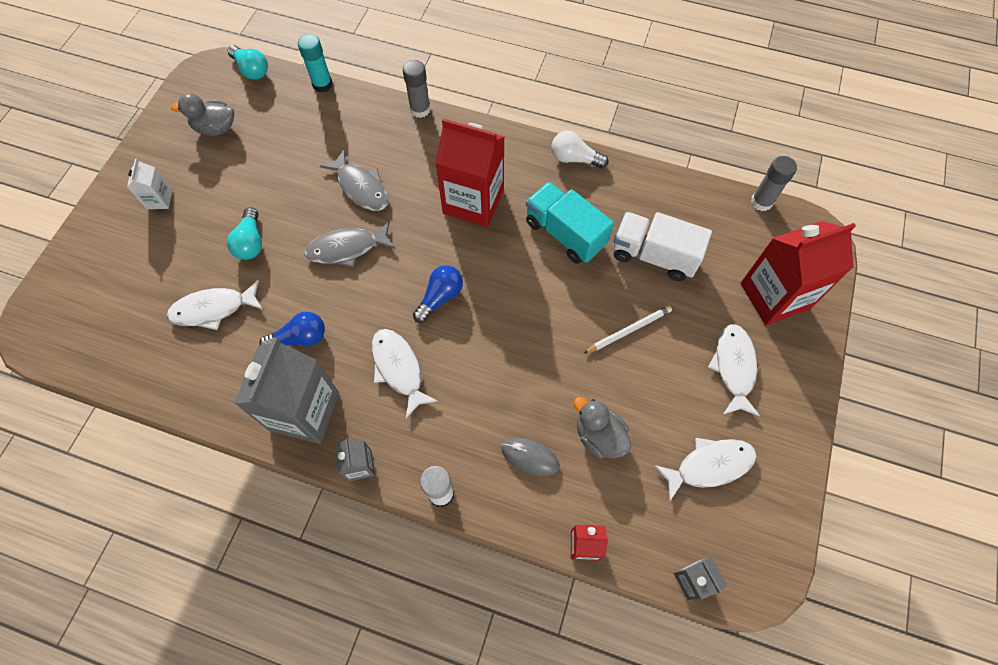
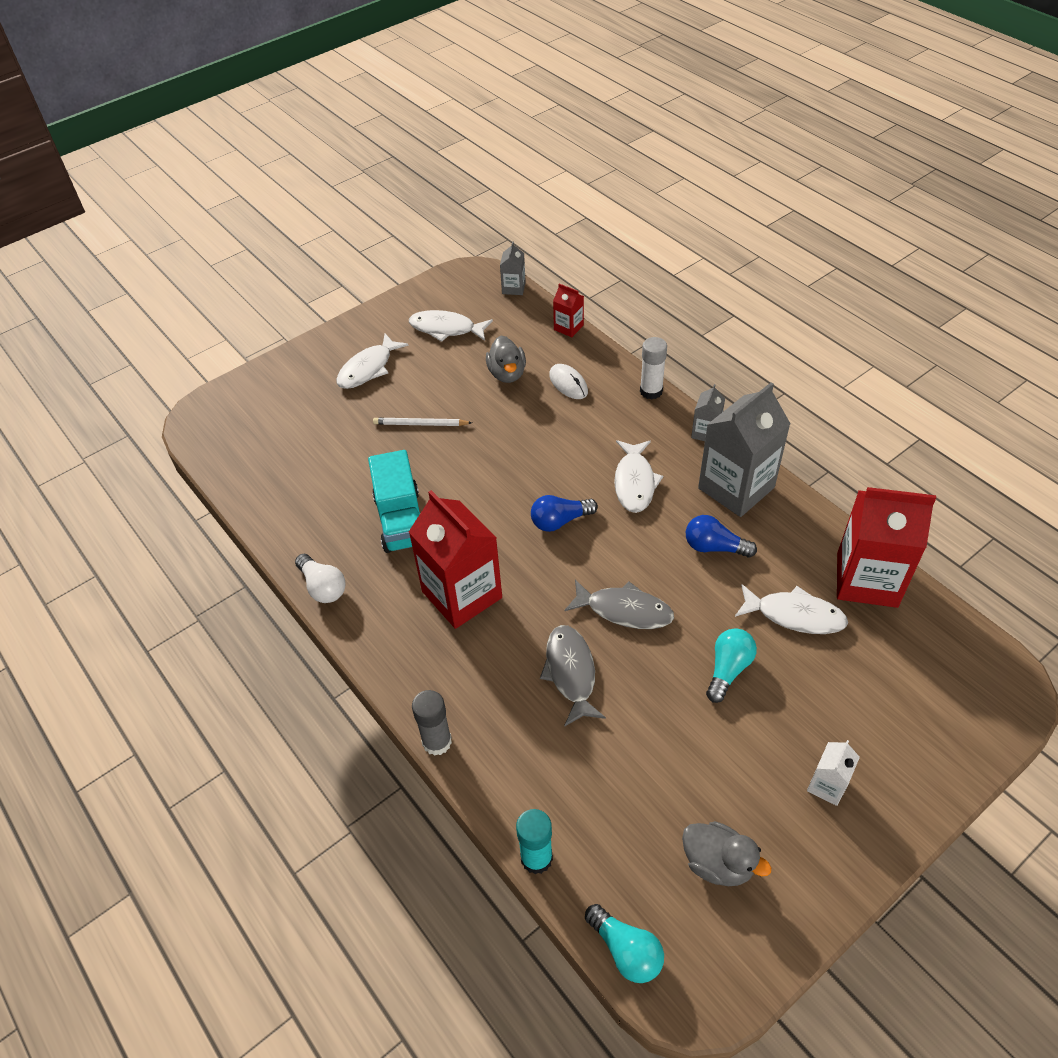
camera: 145 degrees left, 15 degrees down
turquoise light bulb [228,45,268,80] -> turquoise light bulb turned 150 degrees clockwise [585,904,664,983]
grey mouse [502,438,560,476] -> white mouse [549,364,588,399]
white truck [613,212,712,281] -> none
red carton [741,221,856,326] -> red carton moved to [837,487,936,608]
grey glue stick [751,156,797,211] -> none

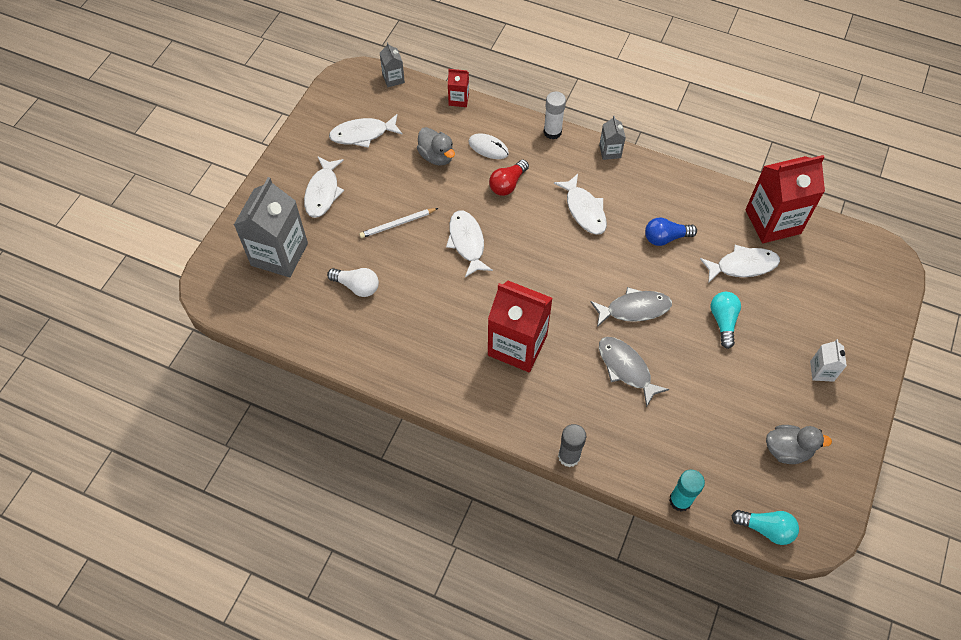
camera: 30 degrees left, 10 degrees up
white light bulb [295,554,346,603] -> white light bulb moved to [327,268,379,297]
turquoise truck [368,450,420,553] -> none
blue light bulb [531,495,598,532] -> none
grey carton [698,382,791,517] -> grey carton moved to [234,177,308,277]
none -> white fish [446,210,493,277]
none -> red light bulb [489,160,529,196]

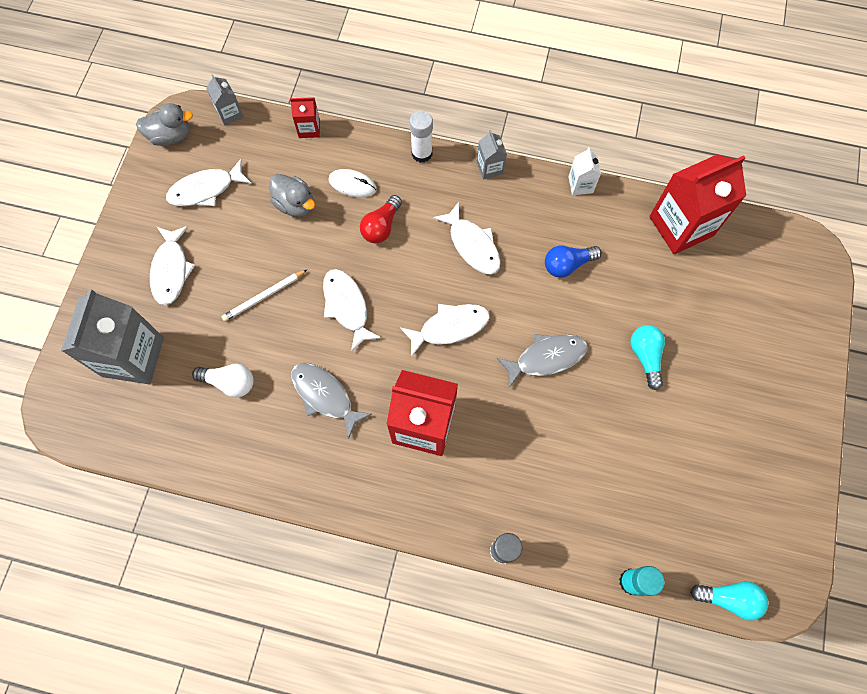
camera: 10 degrees left, 10 degrees up
grey fish [599,337,669,408] -> grey fish moved to [291,363,372,439]
white fish [700,245,780,283] -> white fish moved to [400,304,490,357]
grey duck [766,425,832,464] -> grey duck moved to [136,103,193,146]
white carton [810,339,847,382] -> white carton moved to [568,147,601,195]

